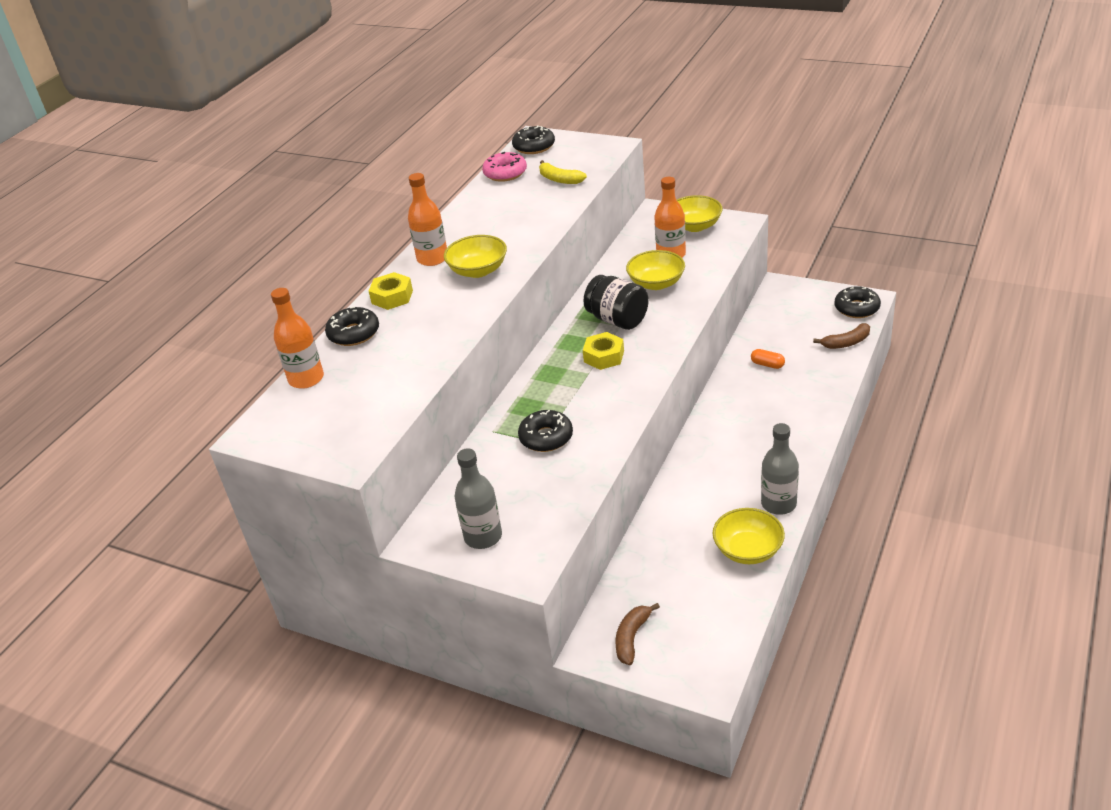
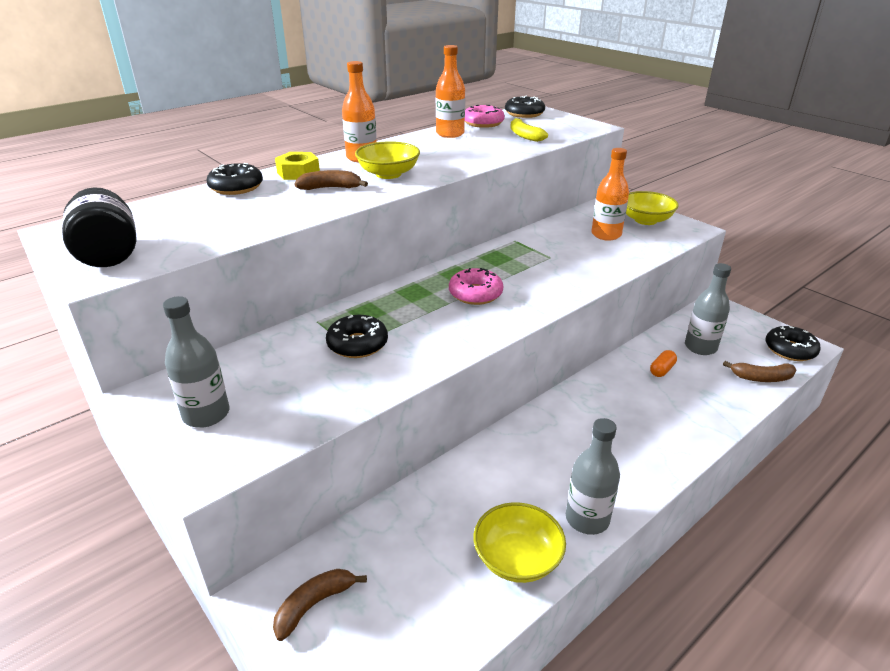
camera: 20 degrees right, 5 degrees down
orange bottle [271,288,324,389] -> orange bottle moved to [436,45,465,138]
black jar [583,275,649,330] -> black jar moved to [62,187,136,267]
yellow nut [583,332,624,370] -> pink donut [449,268,503,305]
yellow bowl [626,250,685,290] -> none
orange capsule [751,349,785,369] -> orange capsule turned 75 degrees clockwise [650,350,677,377]
none -> brown banana [294,170,368,190]
none -> grey bottle [685,263,731,355]

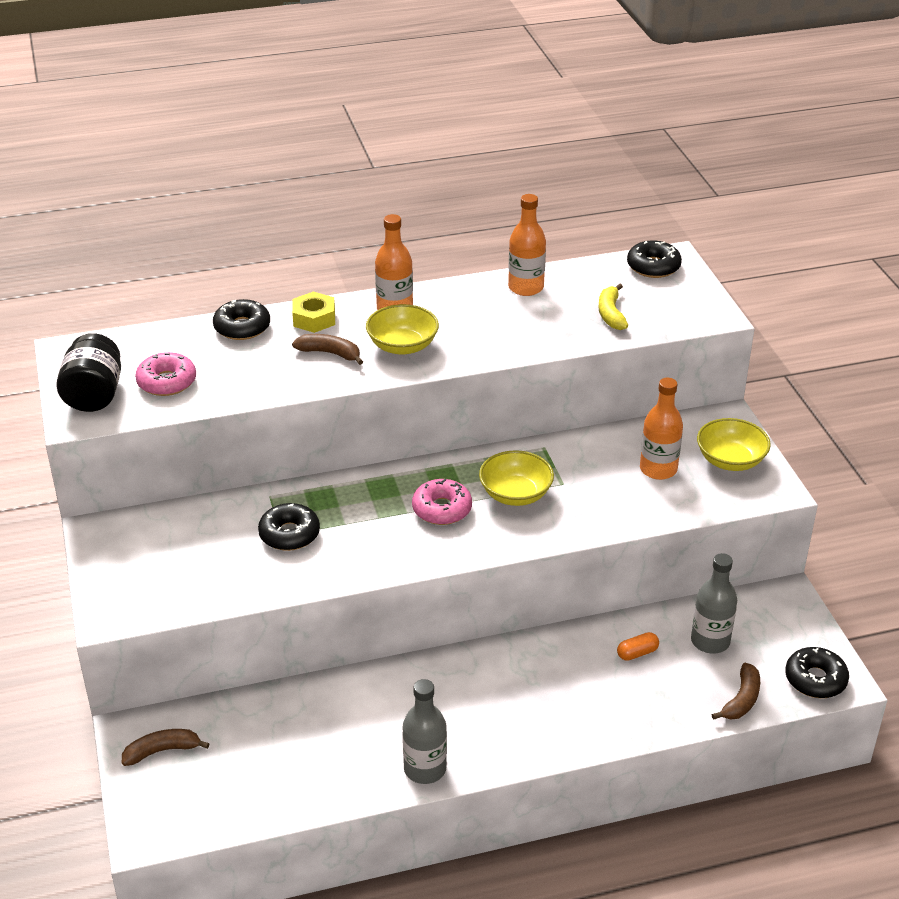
camera: 25 degrees right, 5 degrees up
grey bottle [163,296,230,428] -> none
pink donut [465,105,505,128] -> pink donut moved to [135,352,196,396]
yellow bowl [474,502,566,583] -> yellow bowl moved to [479,450,554,506]
brown banana [723,361,796,382] -> brown banana turned 90 degrees counterclockwise [712,663,760,720]

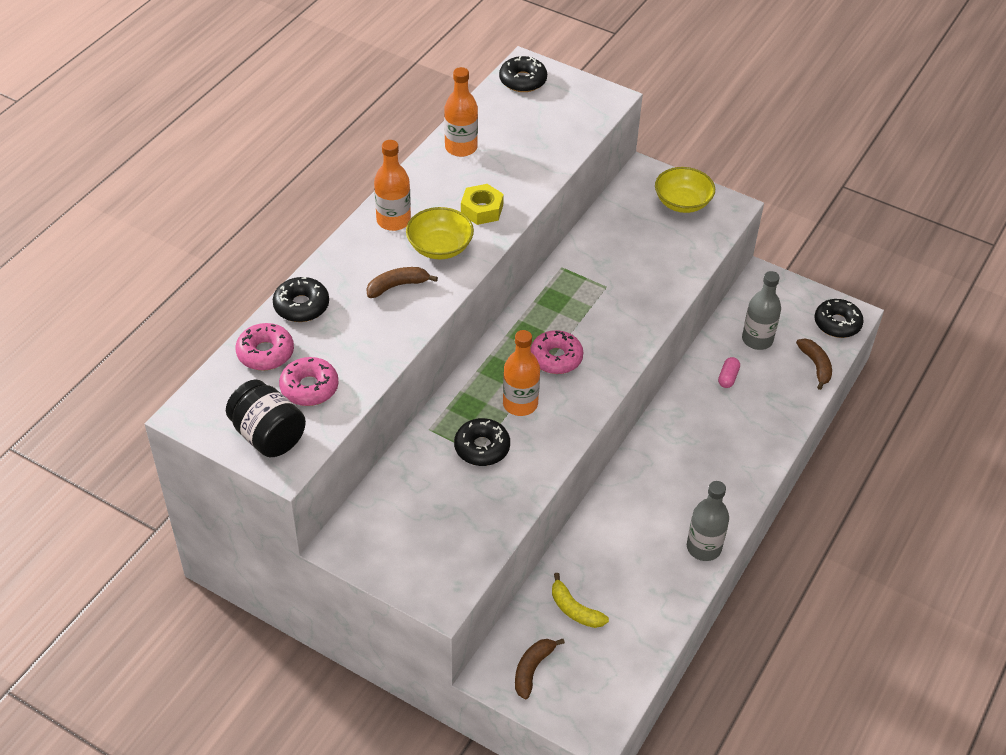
camera: 45 degrees left, 10 degrees up
yellow nut [292,292,335,333] -> yellow nut moved to [461,184,504,225]
yellow bowl [479,450,554,506] -> none
yellow banana [598,283,628,330] -> yellow banana moved to [552,573,609,628]
orange capsule [617,632,659,661] -> pink capsule [718,357,740,388]
orange bottle [640,378,683,480] -> orange bottle moved to [503,330,540,416]
none -> pink donut [235,323,294,371]

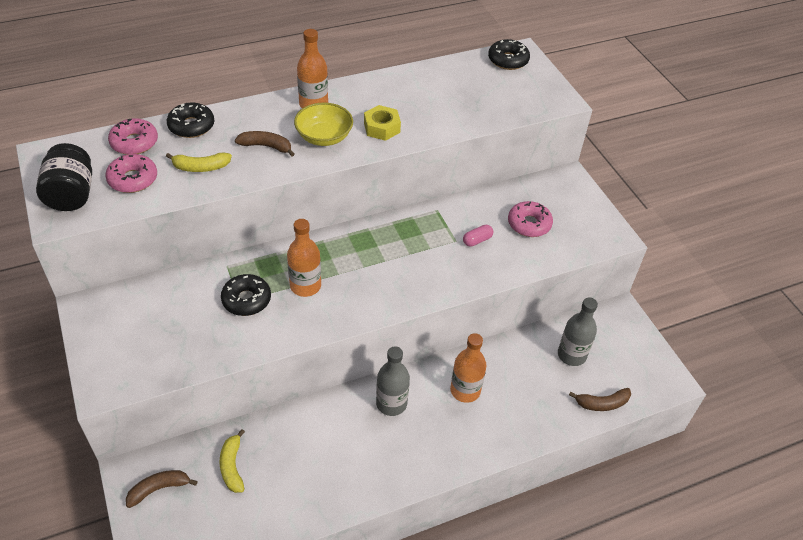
camera: 35 degrees right, 0 degrees up
orange bottle [444,67,478,157] -> orange bottle moved to [450,333,487,403]
pink donut [531,330,583,374] -> pink donut moved to [508,201,553,237]
yellow bowl [655,167,715,213] -> none
grey bottle [687,481,729,561] -> grey bottle moved to [376,346,410,416]
pink capsule [718,357,740,388] -> pink capsule moved to [463,225,493,247]
brown banana [796,338,832,390] -> brown banana turned 60 degrees clockwise [569,388,631,411]
black donut [814,299,864,338] -> none
none -> yellow banana [166,152,232,172]

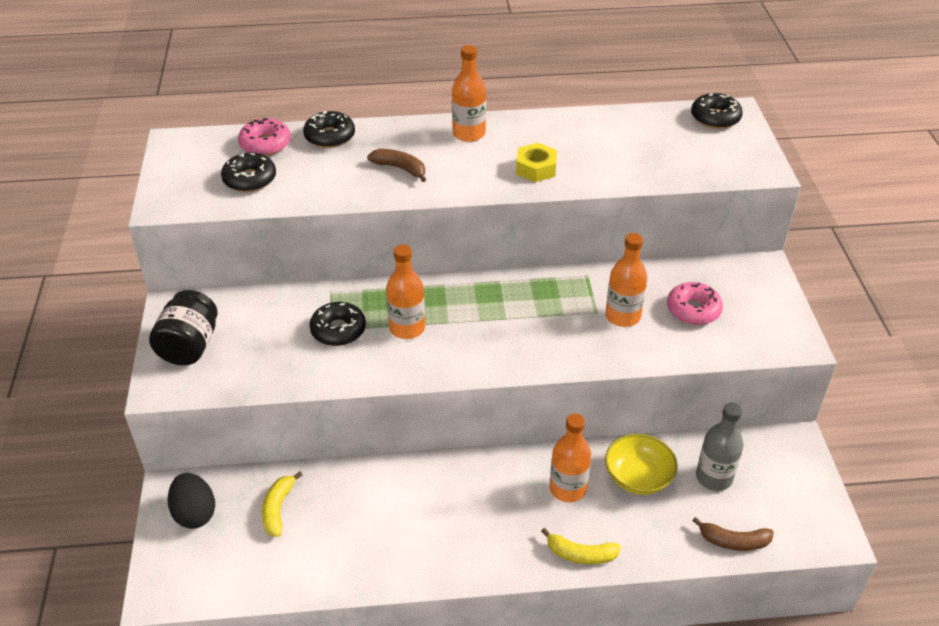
camera: 20 degrees right, 5 degrees down
black jar [36,143,92,211] -> black jar moved to [149,290,218,365]
pink donut [105,154,157,193] -> black donut [221,152,276,192]
brown banana [126,470,198,508] -> black egg [167,473,215,529]
yellow banana [166,152,232,172] -> yellow banana moved to [541,528,621,564]
yellow bowl [294,103,353,146] -> yellow bowl moved to [605,434,678,495]
grey bottle [376,346,410,416] -> none
pink capsule [463,225,493,247] -> orange bottle [605,233,647,327]

